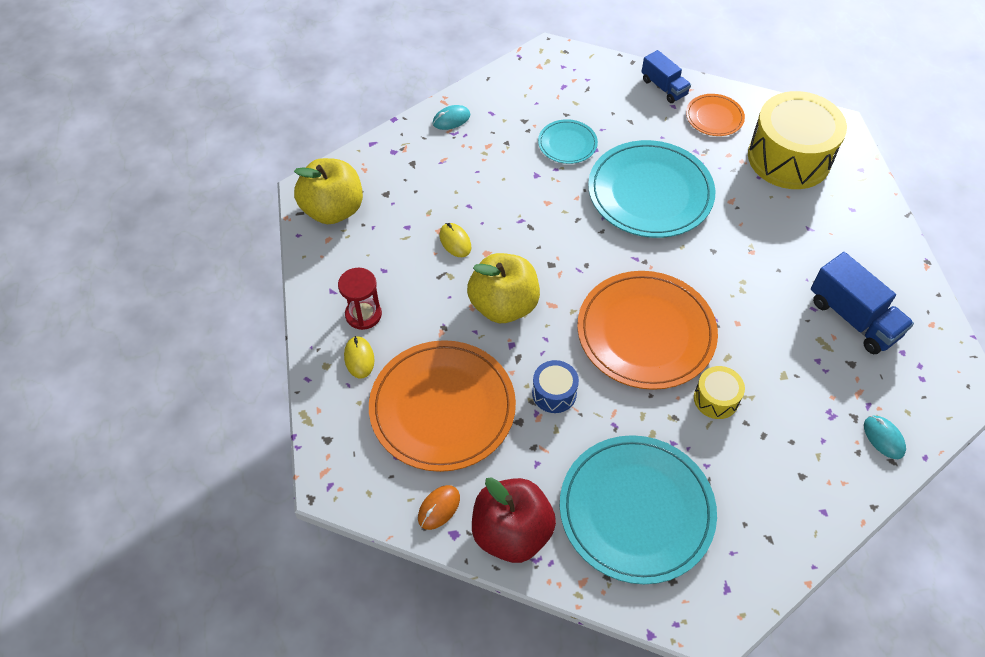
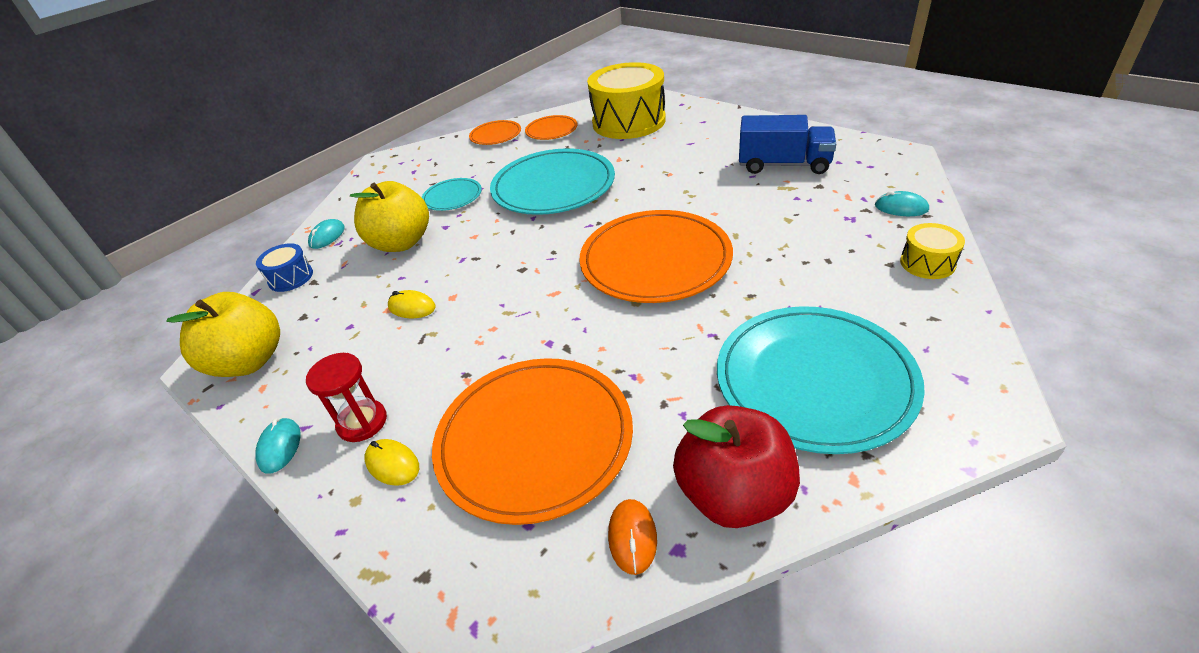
camera: 35 degrees left, 15 degrees down
yellow apple [467,253,540,323] -> yellow apple moved to [350,181,429,252]
blue drum [532,360,579,413] -> blue drum moved to [256,243,313,292]
blue truck [641,50,691,103] -> orange plate [469,120,521,145]
yellow drum [694,366,745,419] -> yellow drum moved to [900,223,965,279]
none -> turquoise mouse [255,418,301,474]

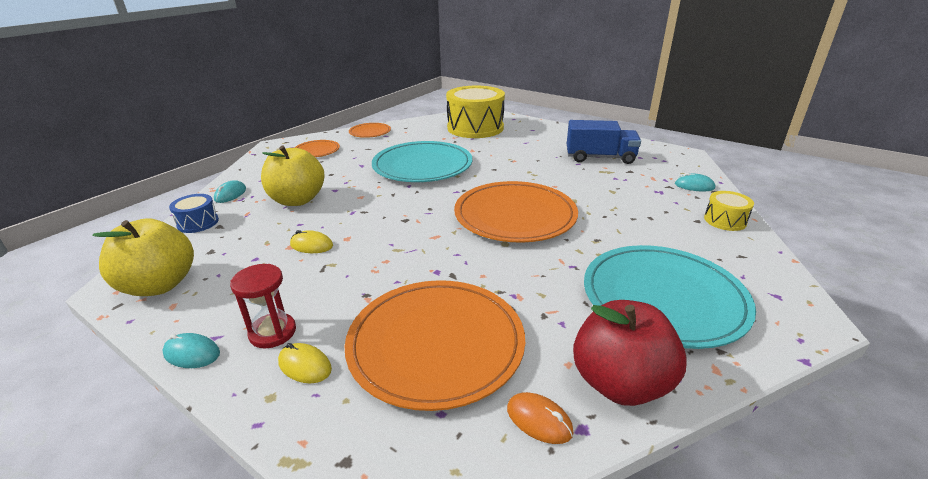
camera: 10 degrees left, 10 degrees down
turquoise mouse [255,418,301,474] -> turquoise mouse turned 60 degrees counterclockwise [163,333,220,368]
turquoise plate [422,178,482,211] -> none
orange plate [525,115,578,140] -> orange plate moved to [295,140,340,157]
orange mouse [608,499,657,575] -> orange mouse turned 45 degrees counterclockwise [507,392,574,444]

